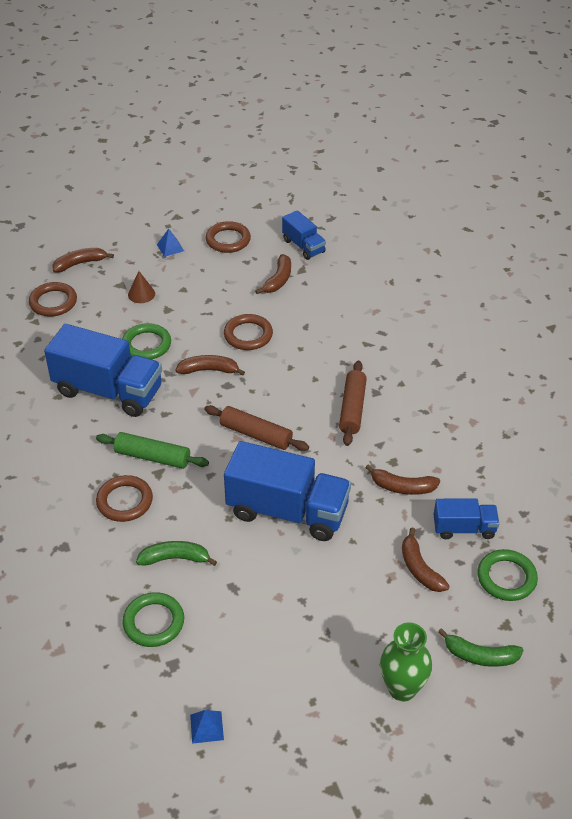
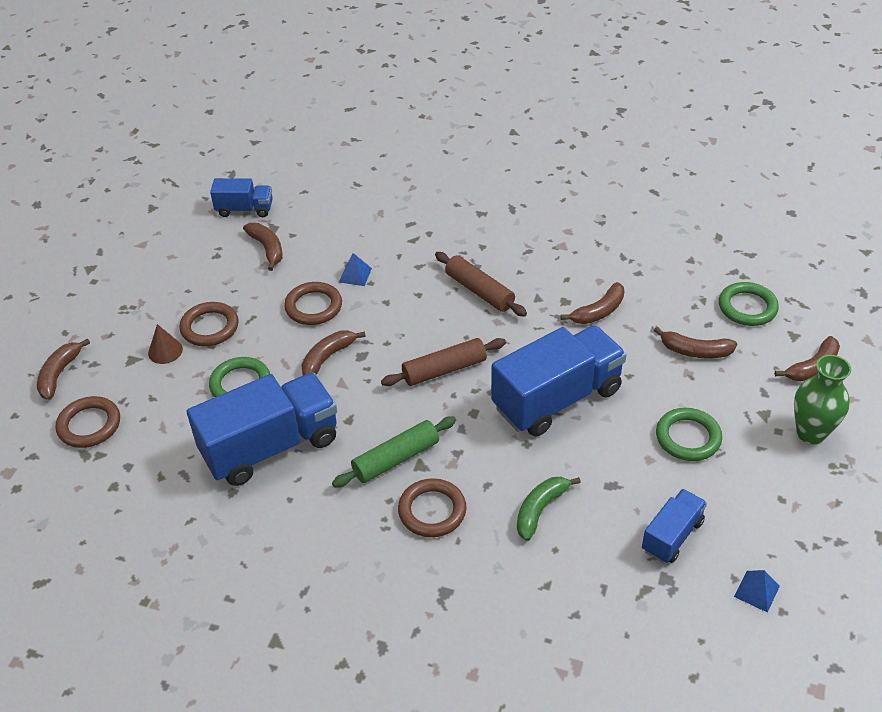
camera: 50 degrees left, 0 degrees up
green ring [122,592,184,647] -> green ring moved to [656,408,722,461]
blue pyramid [157,229,184,257] -> blue pyramid moved to [339,253,372,286]
brown ring [206,221,251,253] -> brown ring moved to [179,302,239,346]
blue truck [433,498,500,539] -> blue truck moved to [642,489,707,563]
green banana [438,628,524,667] -> brown banana [775,336,840,381]

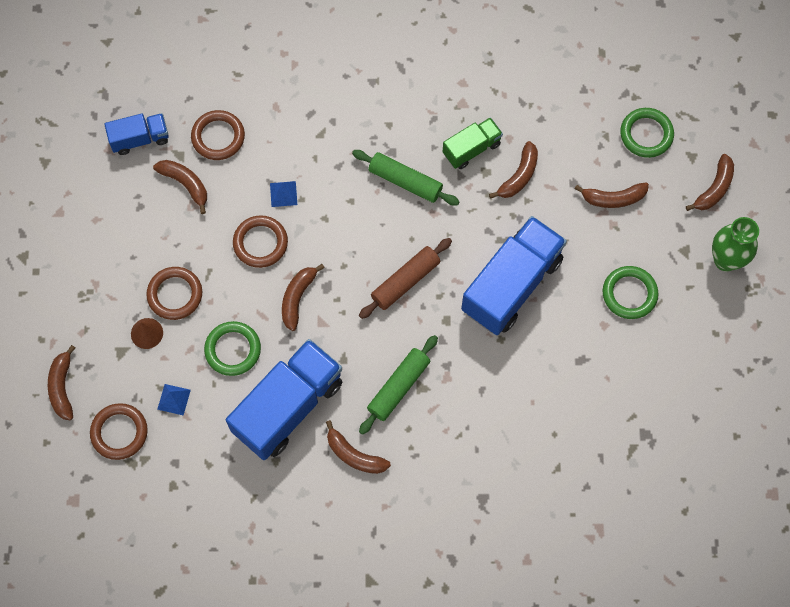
camera: 20 degrees left, 25 degrees up
brown ring [398,478,467,537] -> brown ring moved to [191,110,245,160]
brown rolling pin [435,252,527,317] -> green rolling pin [352,150,460,205]
green banana [517,477,581,541] -> none
blue truck [642,489,707,563] -> none
blue pyramid [734,570,780,613] -> blue pyramid moved to [157,384,191,416]
none -> brown banana [326,420,391,474]
none -> green truck [443,117,503,169]

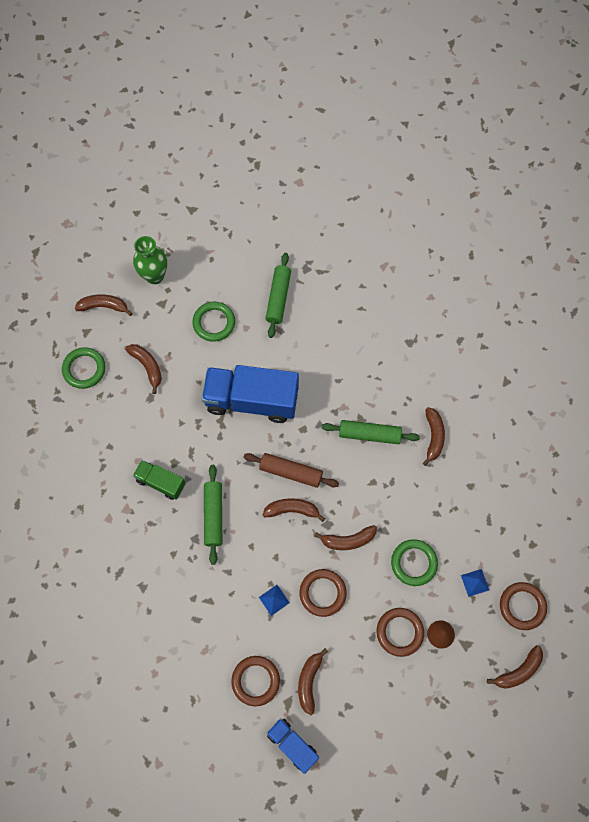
camera: 120 degrees left, 0 degrees up
blue truck [226,339,342,460] -> none
brown banana [489,141,538,199] -> brown banana moved to [263,498,325,522]
none -> green rolling pin [265,253,291,338]

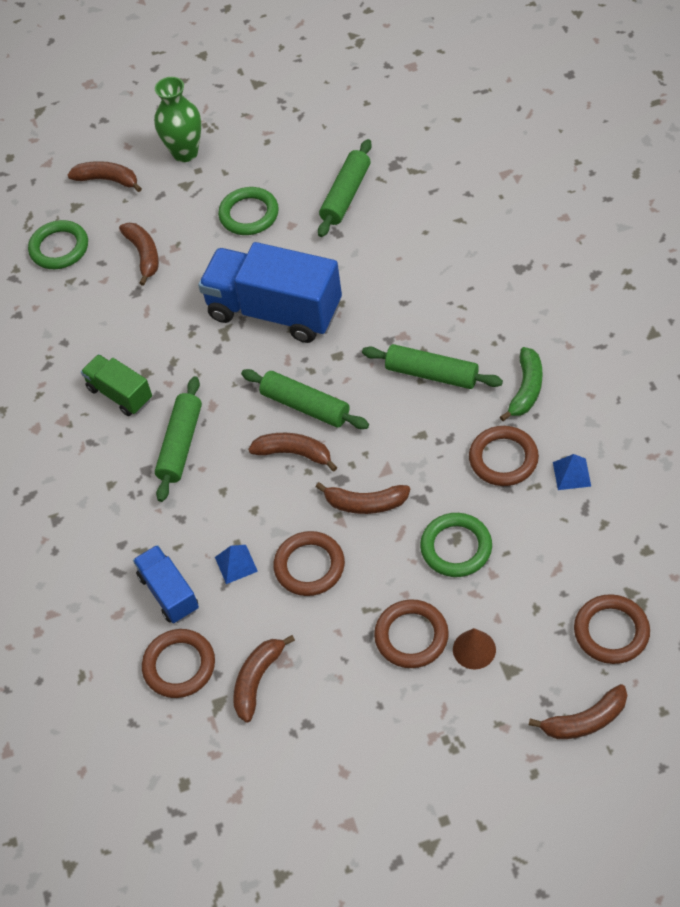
camera: 20 degrees right, 15 degrees down
brown rolling pin [244,453,339,488] -> green rolling pin [241,369,369,429]
blue truck [266,718,319,774] -> blue truck moved to [133,545,199,623]
brown banana [423,407,445,466] -> green banana [500,347,542,421]
blue pyramid [461,569,489,597] -> blue pyramid moved to [553,454,591,490]
none -> brown ring [469,426,539,486]

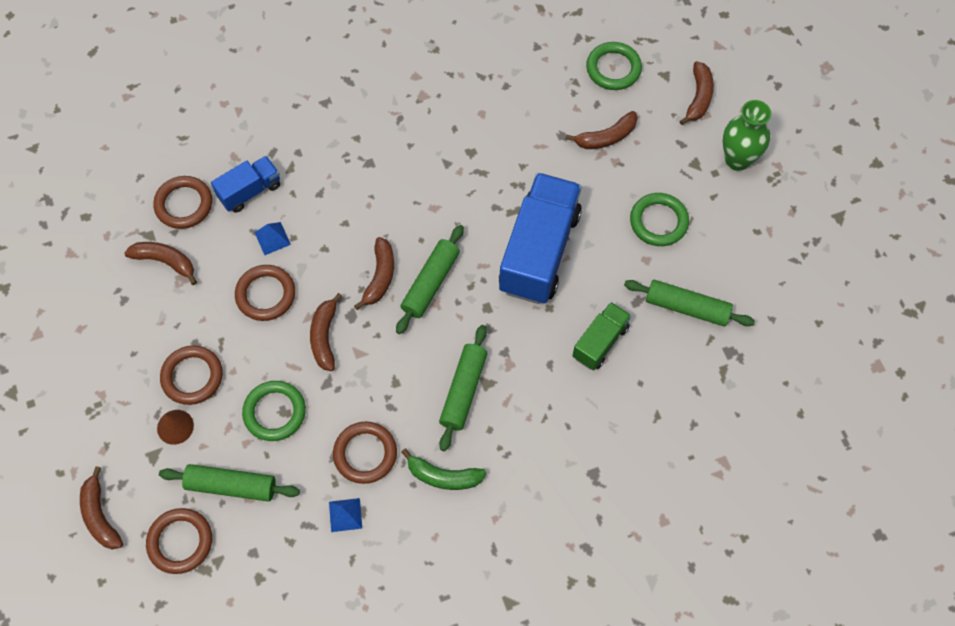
camera: 80 degrees right, 10 degrees up
green truck [81,354,152,416] -> green truck moved to [572,302,632,370]
green rolling pin [155,376,202,502] -> green rolling pin moved to [159,464,300,502]

